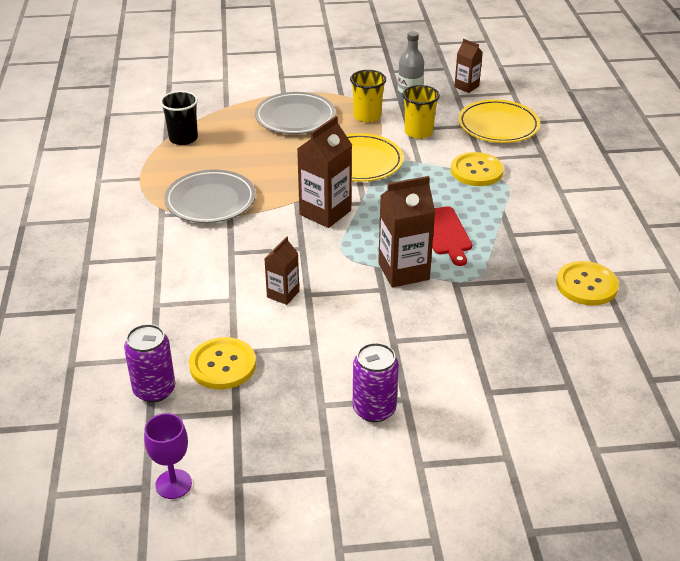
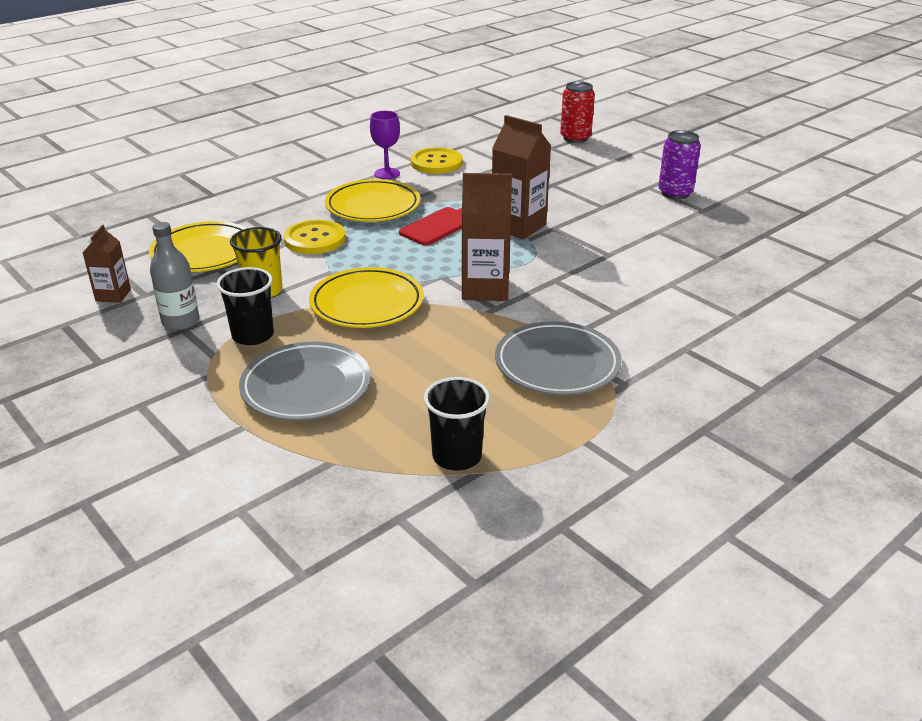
camera: 125 degrees left, 5 degrees down
purple can [124,324,175,402] -> none
purple goblet [144,413,192,499] -> purple goblet moved to [370,111,400,179]
yellow button [189,337,256,390] -> none
brown carton [265,237,299,305] -> none
yellow cup [350,70,386,122] -> black cup [217,267,274,345]
none -> yellow plate [325,179,420,222]
none -> red can [560,81,595,143]

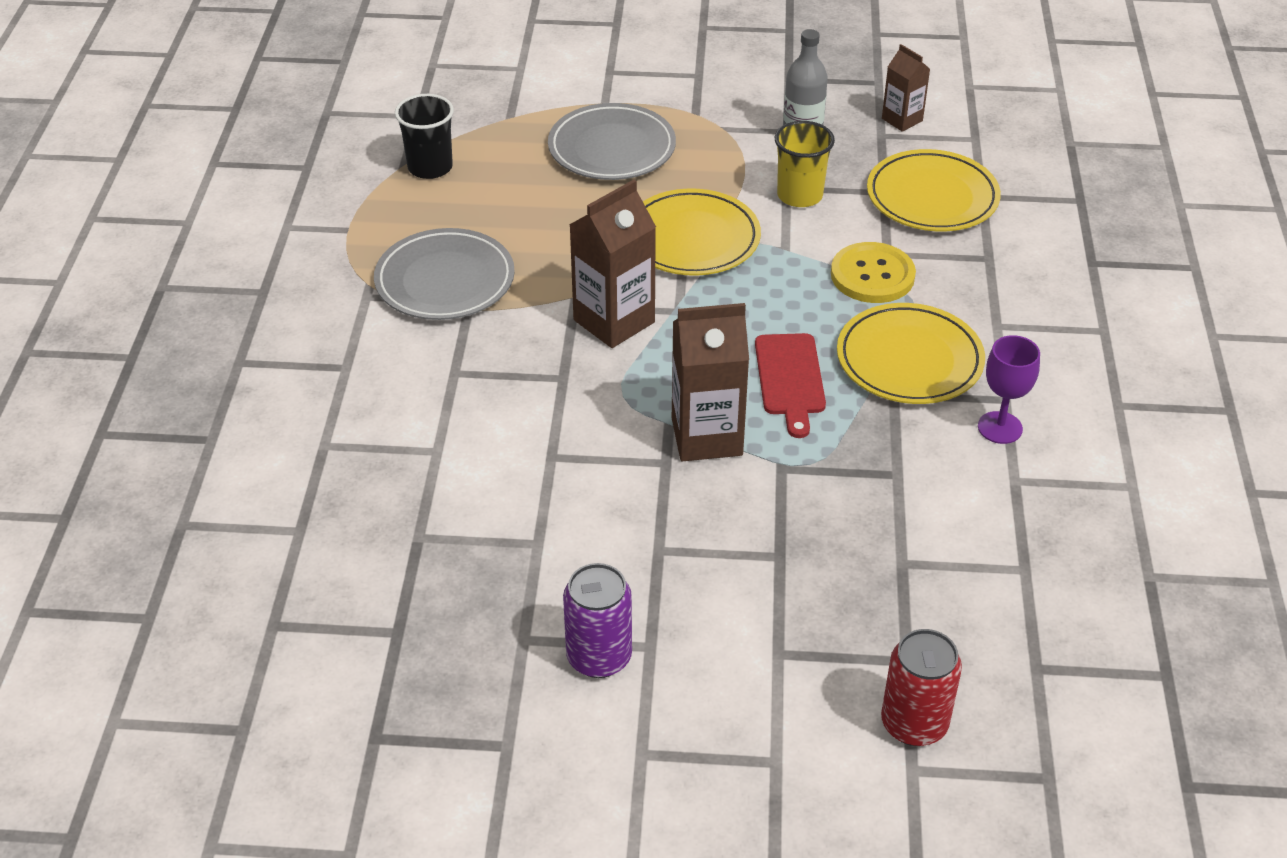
camera: 135 degrees right, 10 degrees up
black cup [217,267,274,345] -> none
yellow button [411,147,463,174] -> none

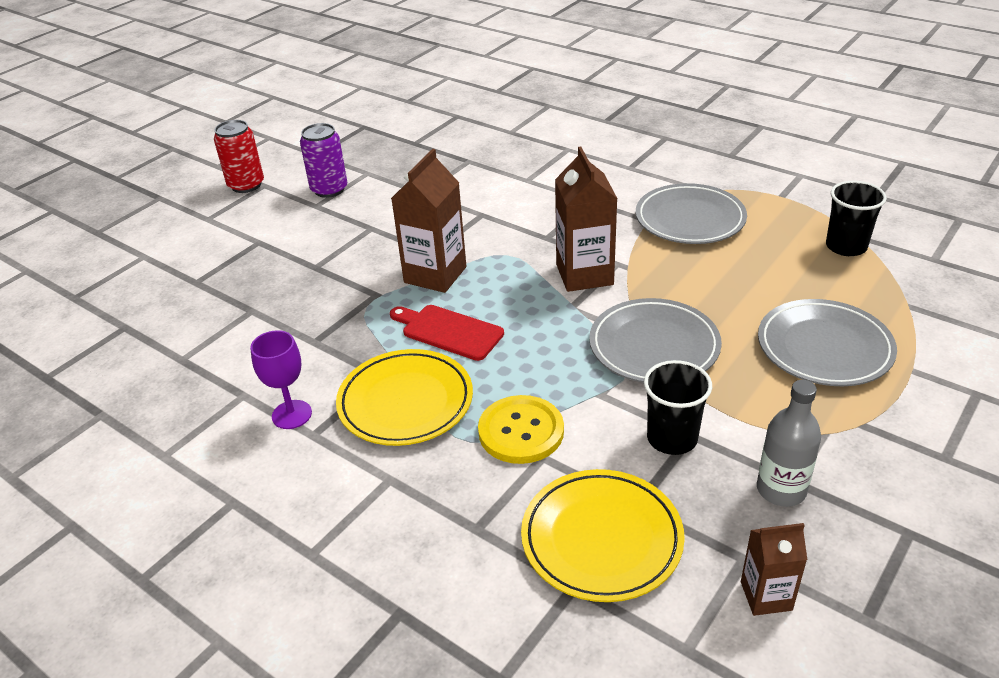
camera: 125 degrees right, 5 degrees down
yellow plate [643,188,761,276] -> grey plate [589,298,722,383]
yellow cup [775,121,835,207] -> black cup [644,360,712,455]
red can [881,629,962,746] -> red can moved to [214,120,264,193]

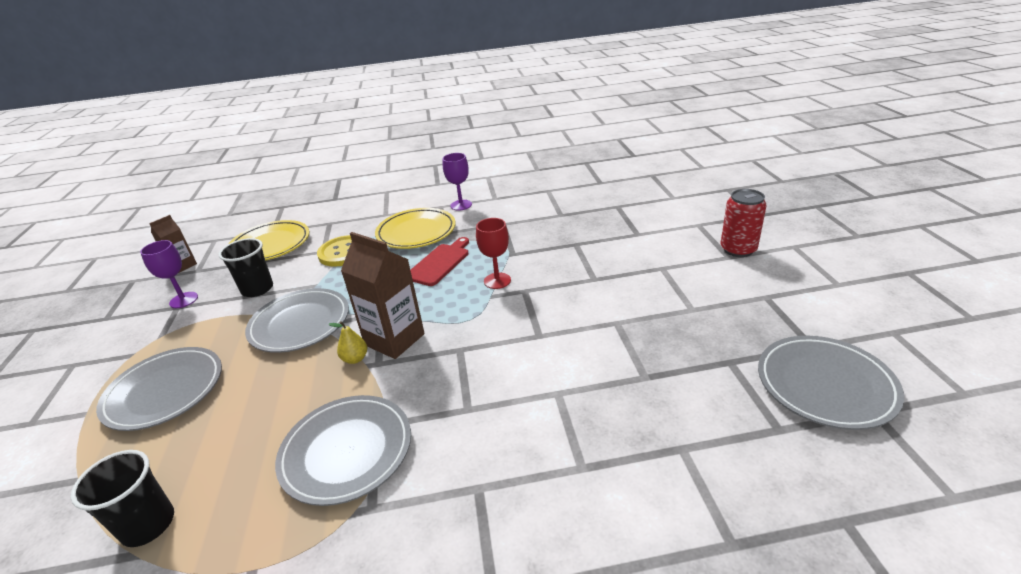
camera: 135 degrees right, 5 degrees down
purple can [300,123,348,198] -> none
red cutting board [390,305,504,361] -> red cutting board turned 45 degrees counterclockwise [410,237,469,286]
brown carton [391,149,466,293] -> red goblet [476,218,511,289]
grey bottle [757,380,821,507] -> purple goblet [140,240,198,308]
none -> yellow pear [329,321,367,364]
none -> grey plate [758,336,904,430]

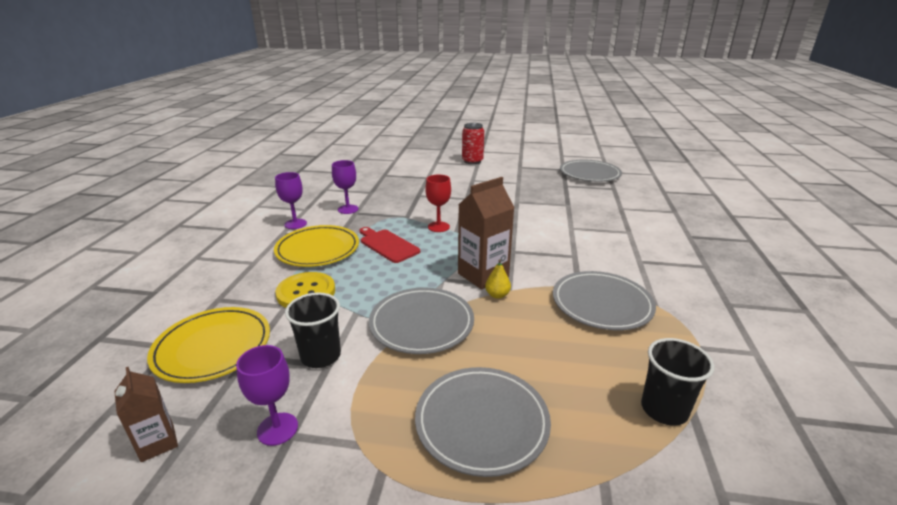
camera: 75 degrees left, 5 degrees down
none -> purple goblet [332,160,358,214]

